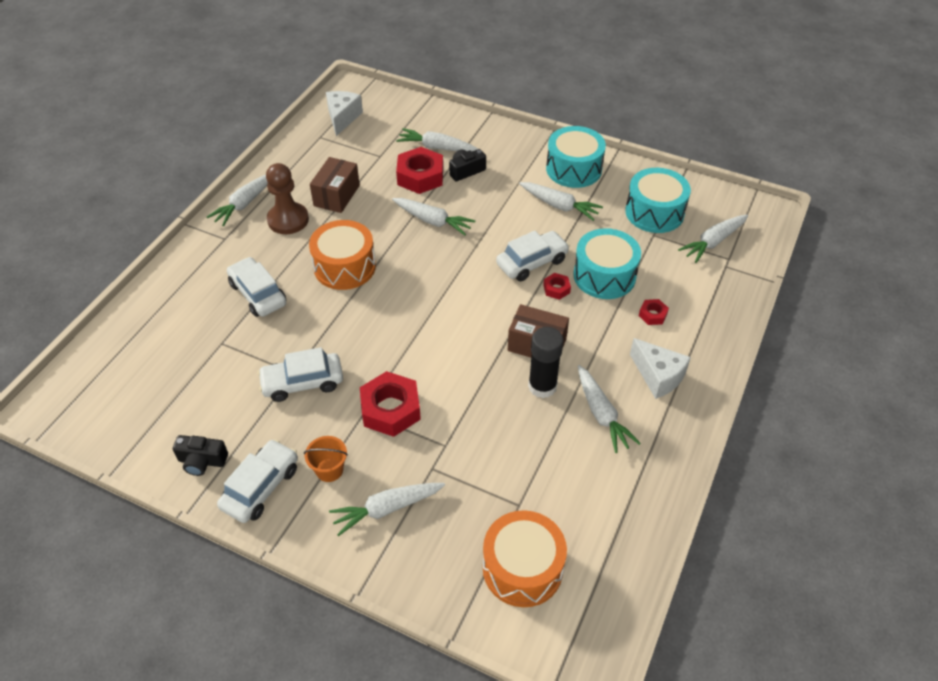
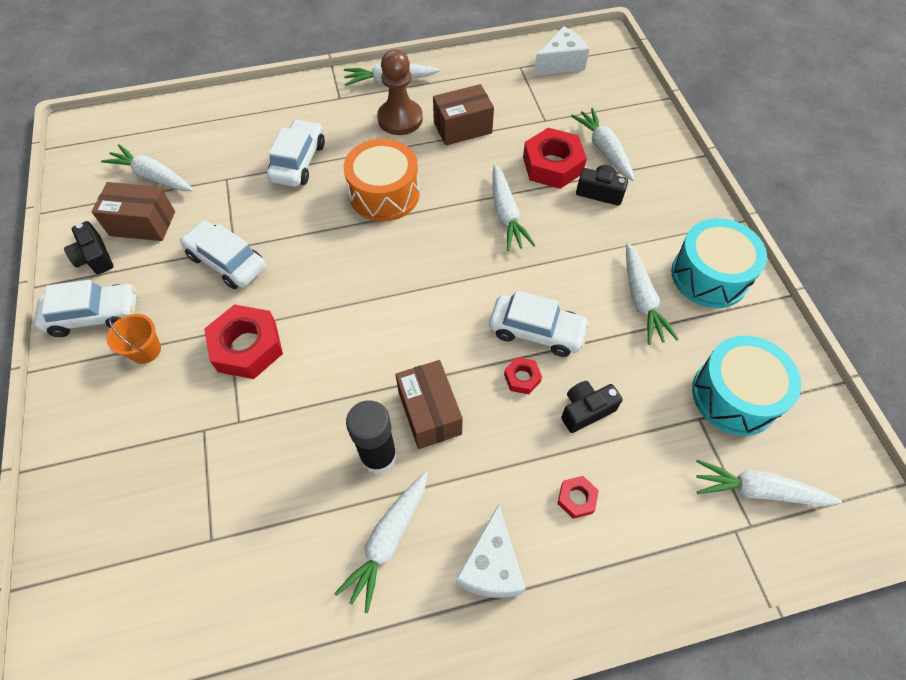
camera: 50 degrees right, 10 degrees up
white carrot [329,483,445,536] -> white carrot moved to [101,144,193,191]
orange drum [483,510,567,607] -> none
turquoise drum [573,228,641,299] -> black camera [561,381,623,433]
none -> brown box [92,182,175,241]

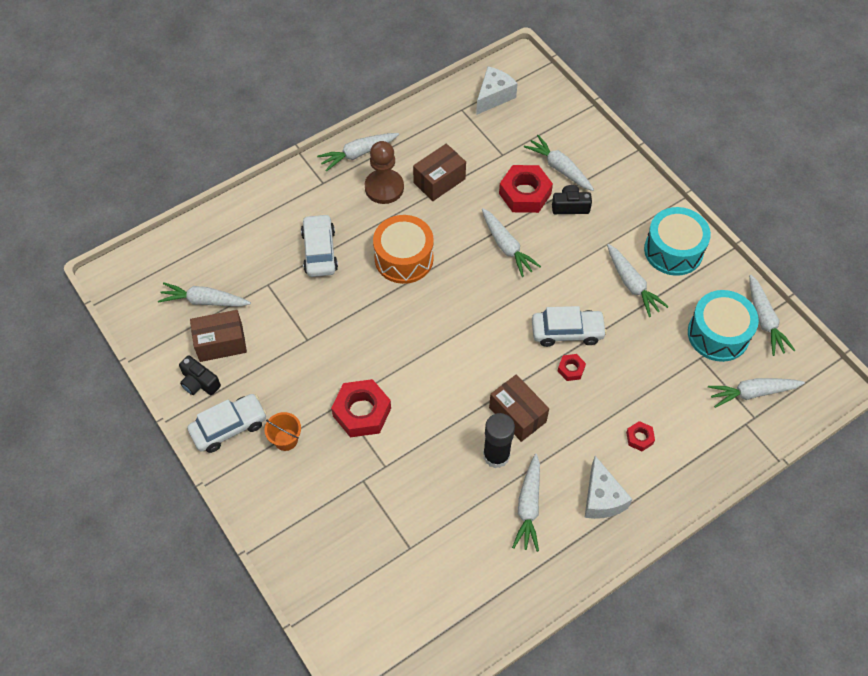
camera: 20 degrees left, 0 degrees up
white car [180,220,266,289] -> none
black camera [561,381,623,433] -> none
none -> white carrot [749,275,796,356]

